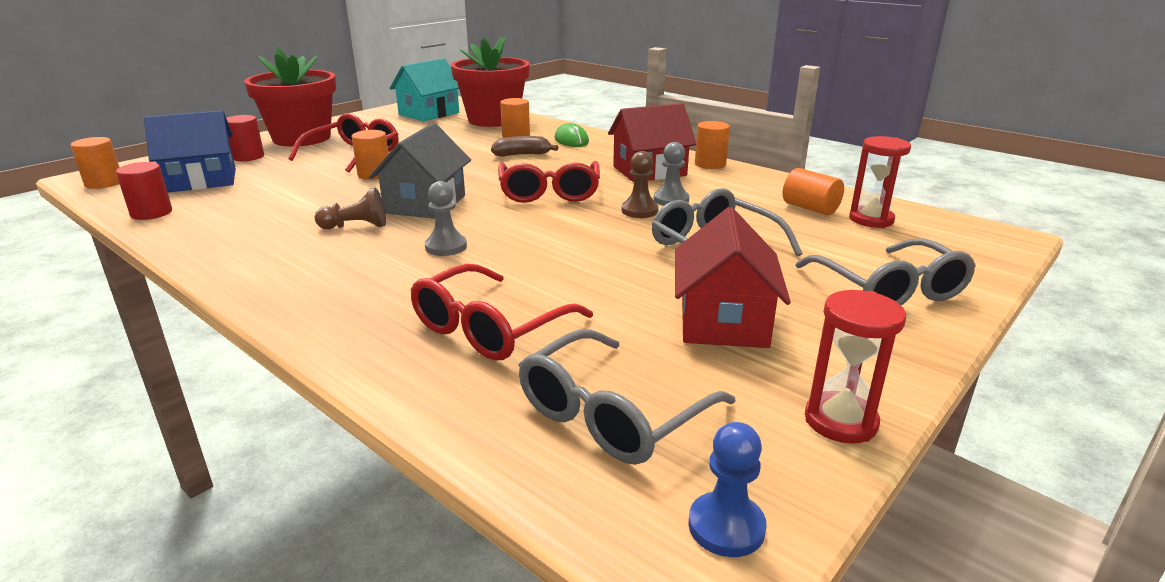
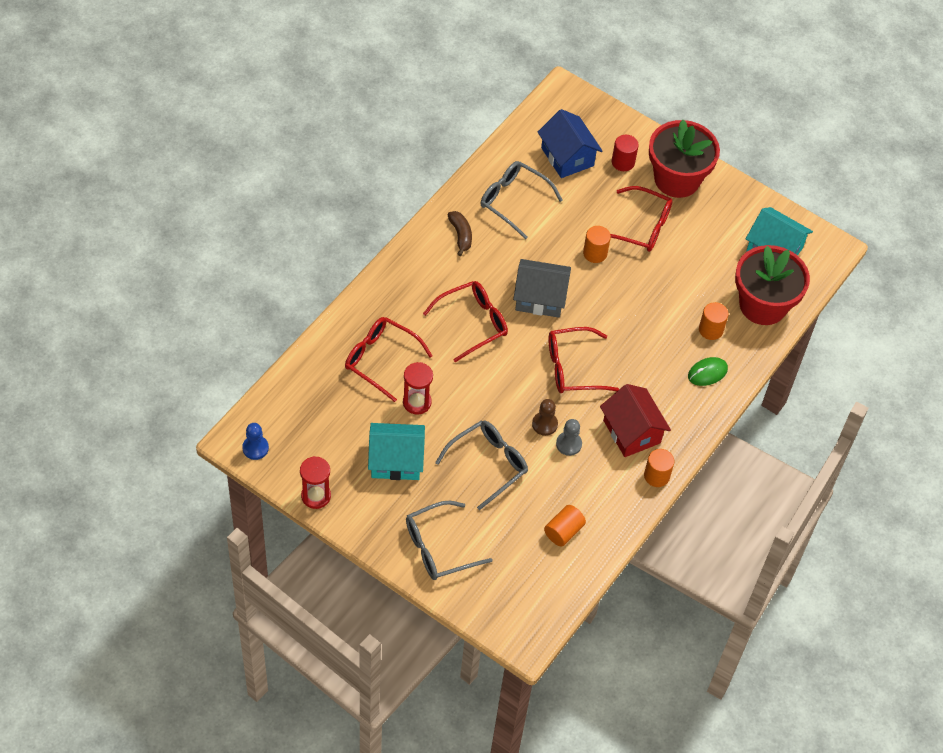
camera: 80 degrees right, 30 degrees up
orange cylinder [70,137,120,189] -> none
red cylinder [116,162,172,220] -> none
brown pawn [315,188,386,229] -> none
grey pawn [425,181,467,256] -> red glasses [423,281,508,362]
brown banana [491,136,558,157] -> brown banana moved to [448,211,472,256]
grey glasses [519,329,736,465] -> grey glasses moved to [481,161,563,240]
red house [675,207,791,348] -> turquoise house [368,423,425,480]
red hourglass [849,136,911,228] -> red hourglass moved to [403,362,433,415]

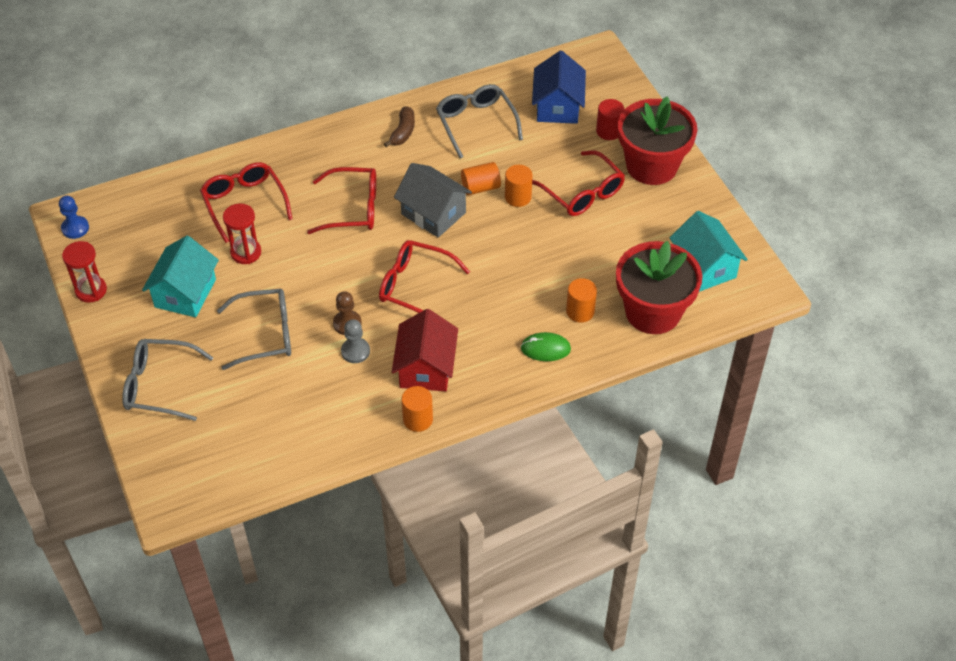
camera: 35 degrees right, 5 degrees down
turquoise house [368,423,425,480] -> turquoise house turned 75 degrees clockwise [142,236,219,317]
orange cylinder [544,505,586,546] -> orange cylinder moved to [461,162,501,195]

